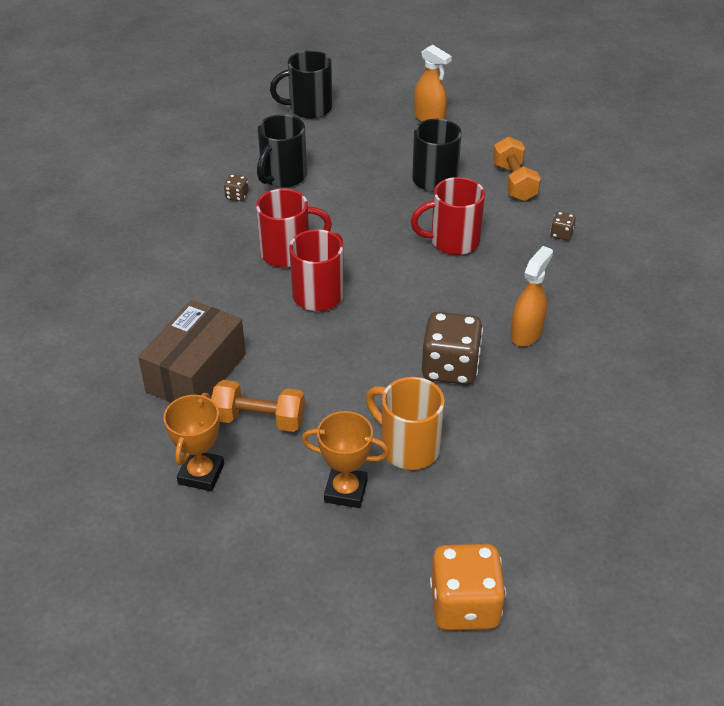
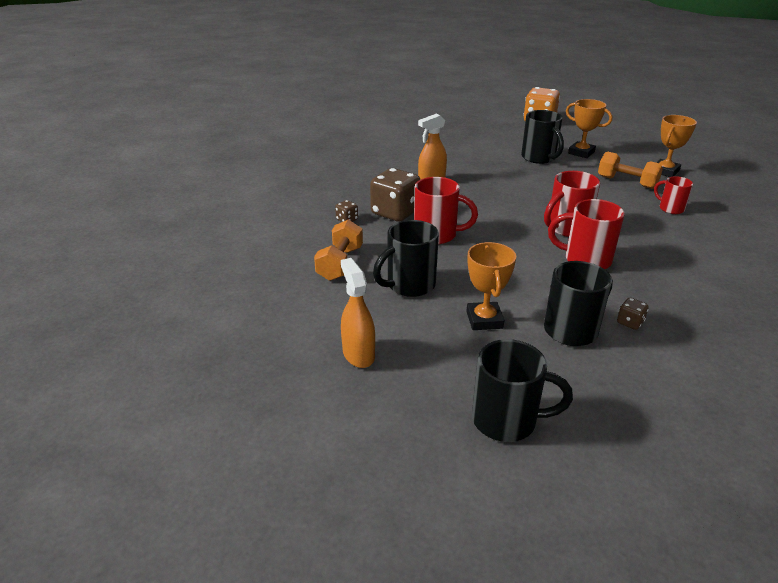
camera: 155 degrees left, 10 degrees down
brown box [138,300,246,403] -> red mug [654,176,693,214]
orange mug [366,377,445,470] -> black mug [521,110,564,164]
brown dice [422,312,483,385] -> brown dice moved to [370,168,420,222]
none -> orange trophy [466,242,516,330]

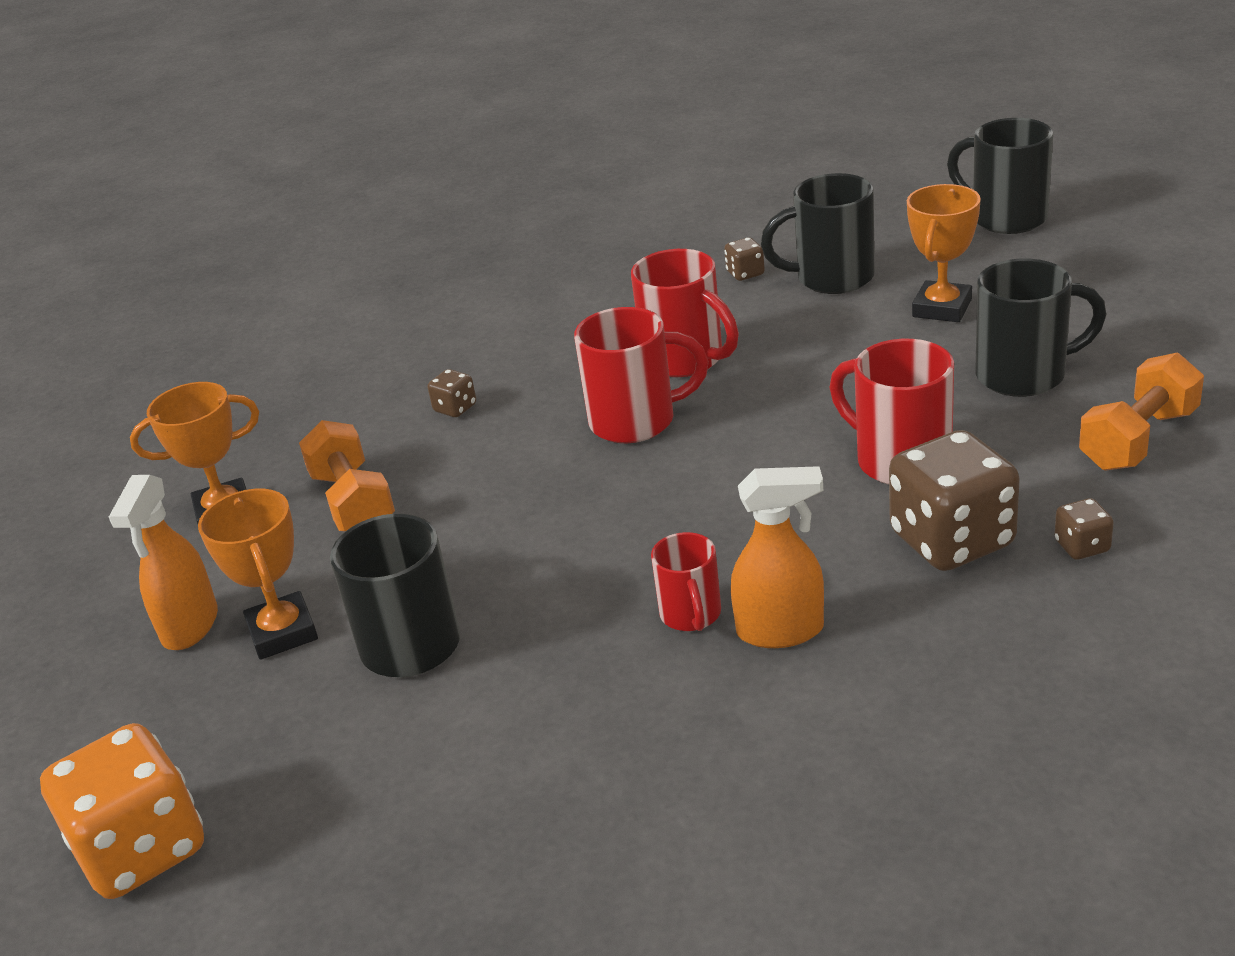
camera: 145 degrees left, 0 degrees up
orange spray bottle [341,258,375,368] -> orange spray bottle moved to [109,475,218,650]
red mug [654,176,693,214] -> red mug moved to [651,532,721,631]
none -> brown dice [428,369,476,417]

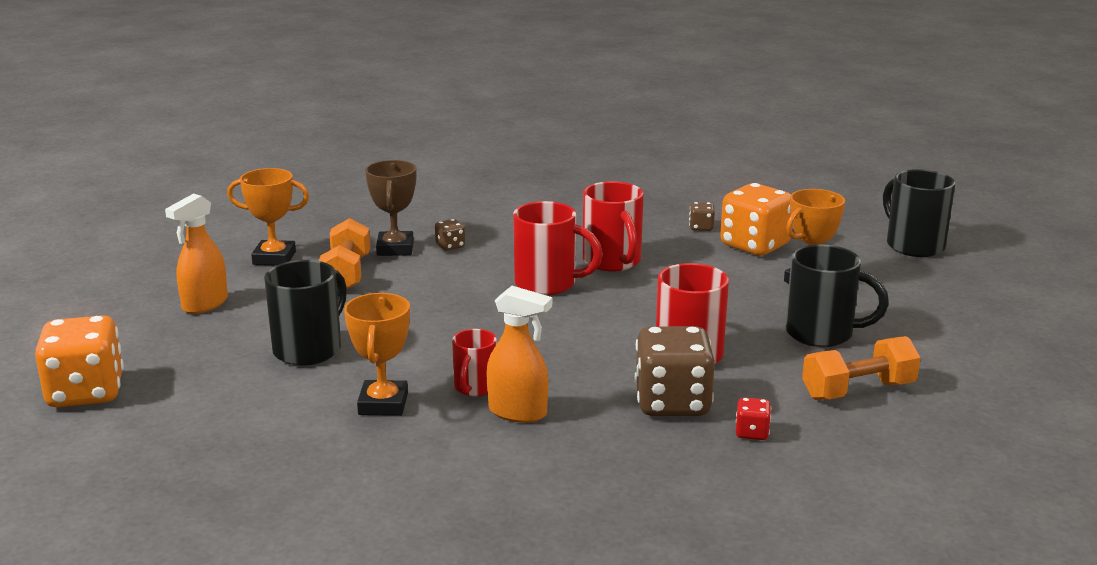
camera: 20 degrees right, 10 degrees down
orange trophy [198,489,318,660] -> orange trophy moved to [344,293,410,416]
black mug [761,173,875,294] -> orange dice [720,183,791,256]
brown dice [1054,498,1114,560] -> red dice [736,397,771,440]
none -> brown trophy [365,160,416,256]

